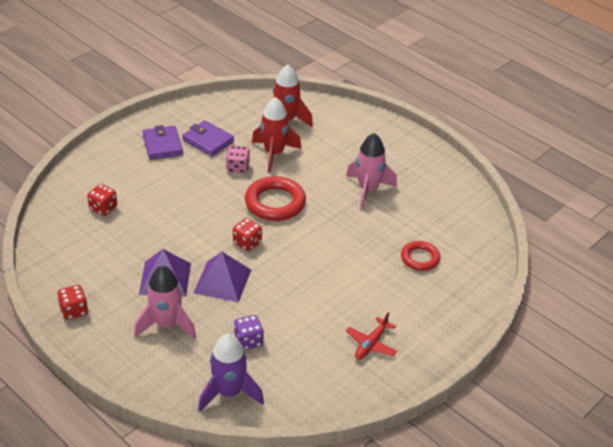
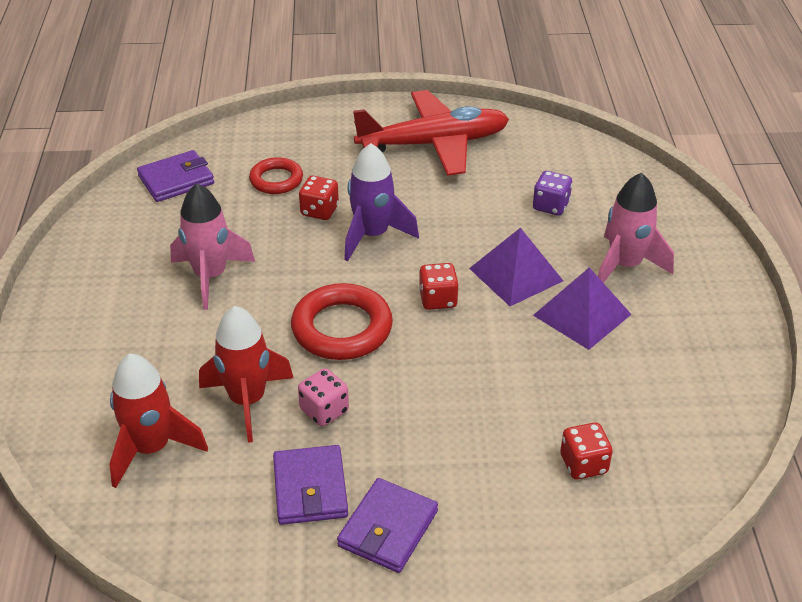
camera: 135 degrees left, 0 degrees up
red dice [57,285,88,320] -> red dice moved to [299,176,339,220]
purple rocket [198,334,264,412] -> purple rocket moved to [344,143,419,261]
red plane [346,312,397,360] -> red plane [353,90,509,176], size x2.17
none -> purple wallet [137,150,214,202]

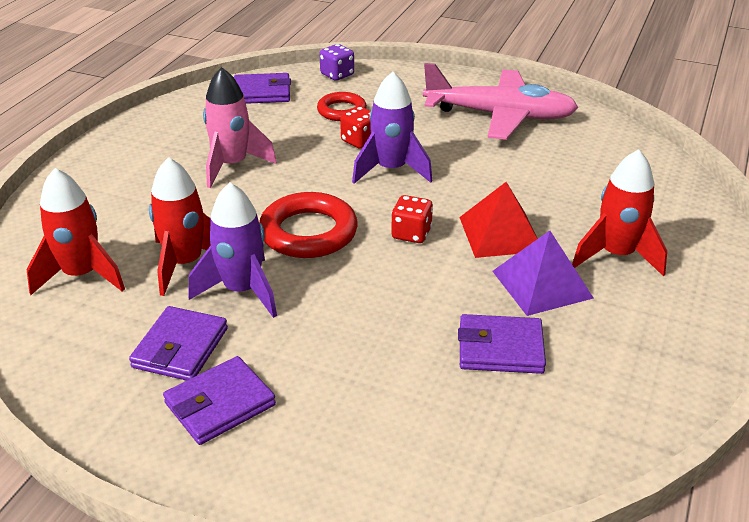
camera: 25 degrees right, 5 degrees down
pink dice [298,368,349,426] -> purple rocket [189,183,277,318]
red plane [353,90,509,176] -> pink plane [423,63,578,140]
purple pyramid [469,228,563,306] -> red pyramid [459,182,538,258]
purple dice [533,171,572,216] -> purple dice moved to [320,44,354,81]
red dice [560,423,613,479] -> none
pink rocket [598,173,674,283] -> red rocket [572,149,667,276]
none -> purple wallet [458,314,546,374]

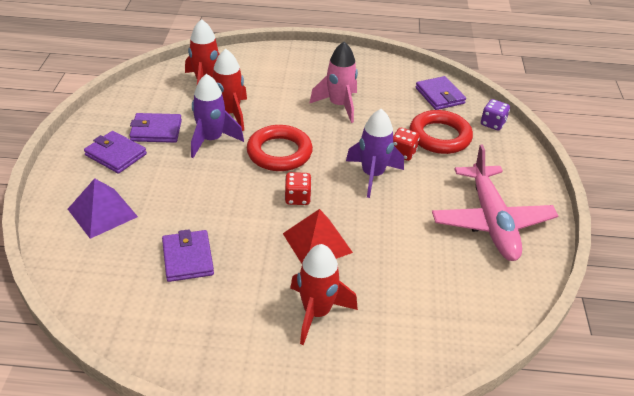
camera: 70 degrees right, 5 degrees up
red ring [317,92,367,121] -> red ring [410,110,473,154], size x1.62
purple pyramid [492,231,593,316] -> purple pyramid moved to [68,178,138,239]

